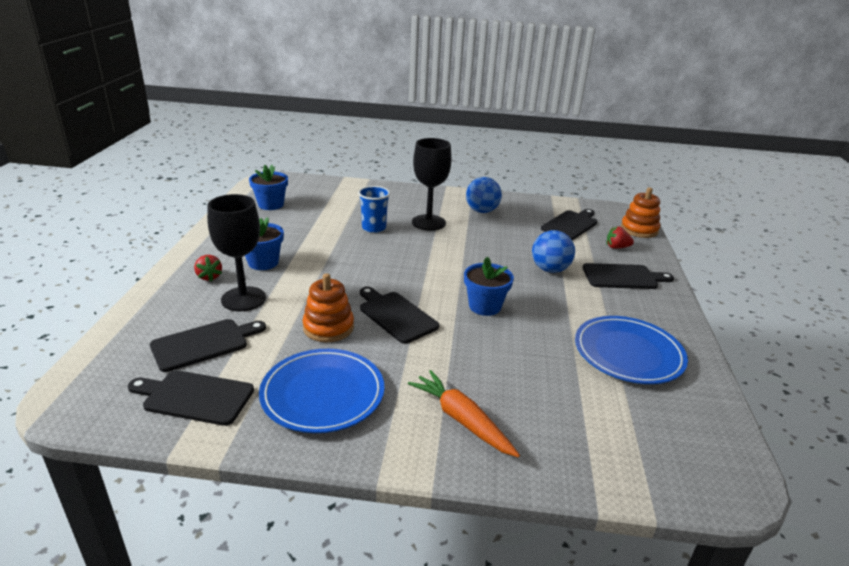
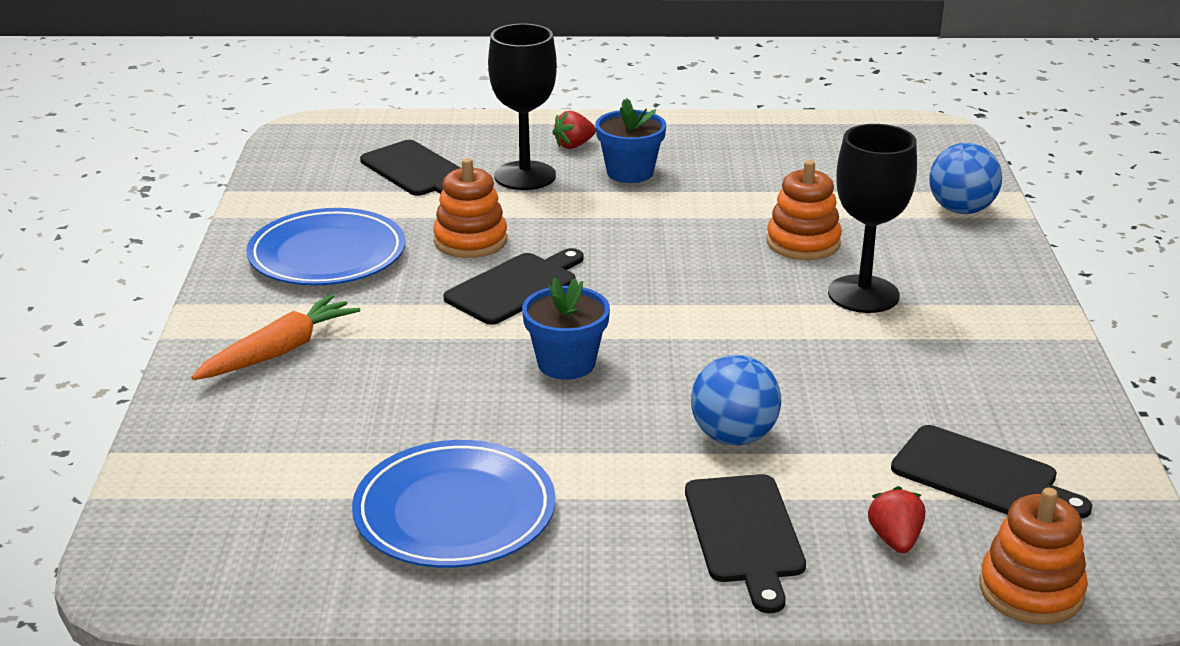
camera: 85 degrees right, 0 degrees up
black cutting board [128,370,254,426] -> none
blue flower pot [249,165,288,210] -> none
blue cup [358,186,390,233] -> orange stacking toy [767,160,842,260]
blue ball [466,177,502,213] -> blue ball moved to [929,143,1002,214]

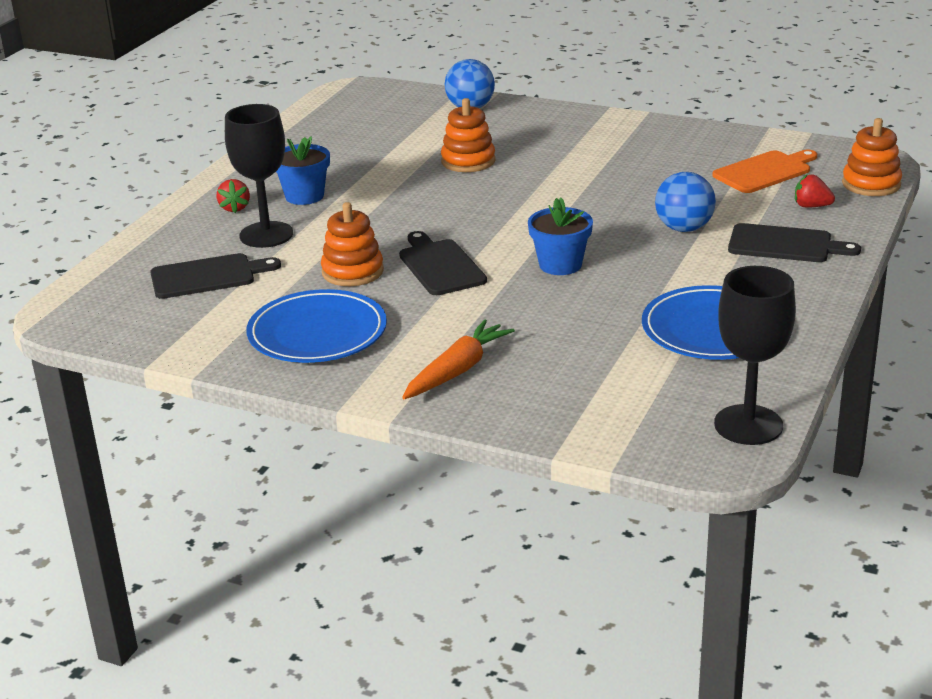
camera: 65 degrees left, 0 degrees up
orange carrot [191,294,361,380] -> orange carrot turned 60 degrees clockwise [402,320,515,399]
black goblet [828,124,917,313] -> black goblet moved to [714,266,796,445]
black cutting board [891,425,1092,519] -> orange cutting board [712,150,817,193]

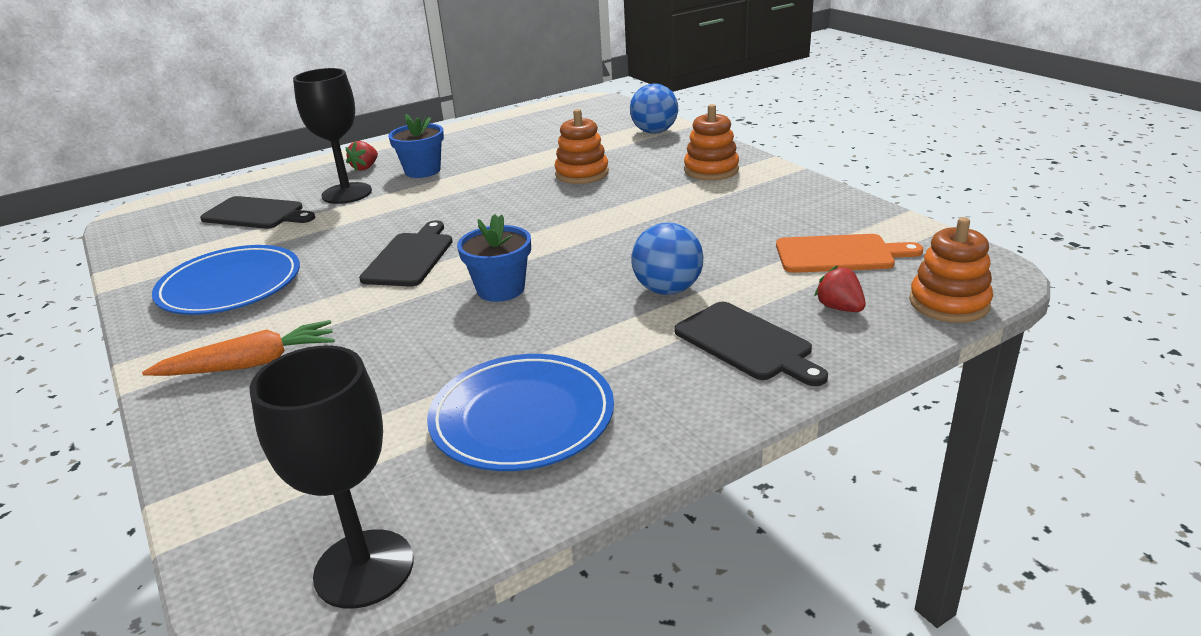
camera: 35 degrees right, 0 degrees up
orange stacking toy [321,202,384,286] -> orange stacking toy moved to [684,104,739,180]

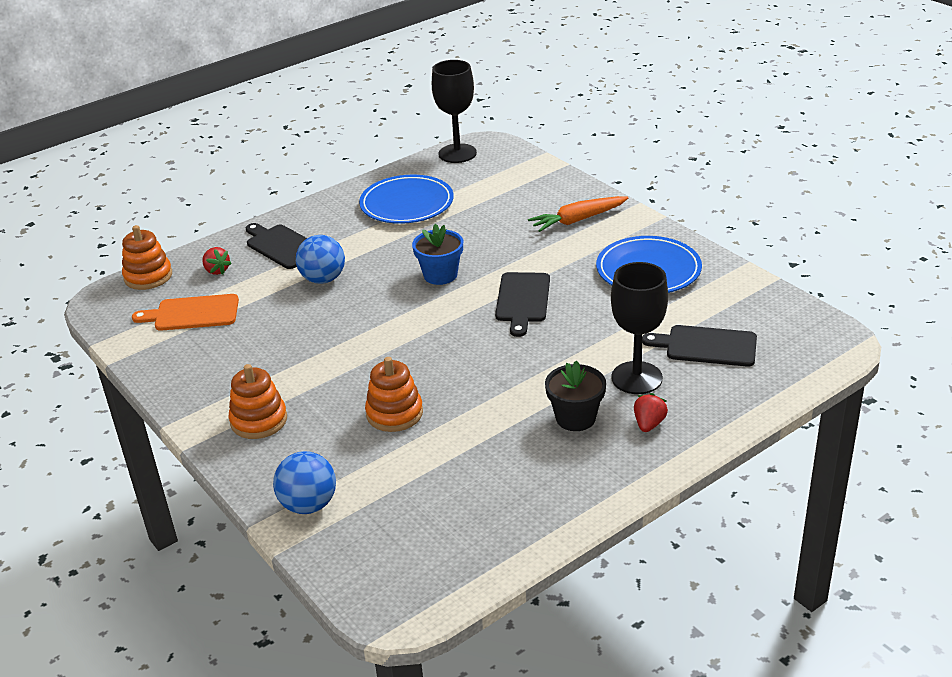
camera: 175 degrees right, 5 degrees up
blue flower pot [388,114,444,178] -> black flower pot [545,360,606,431]

